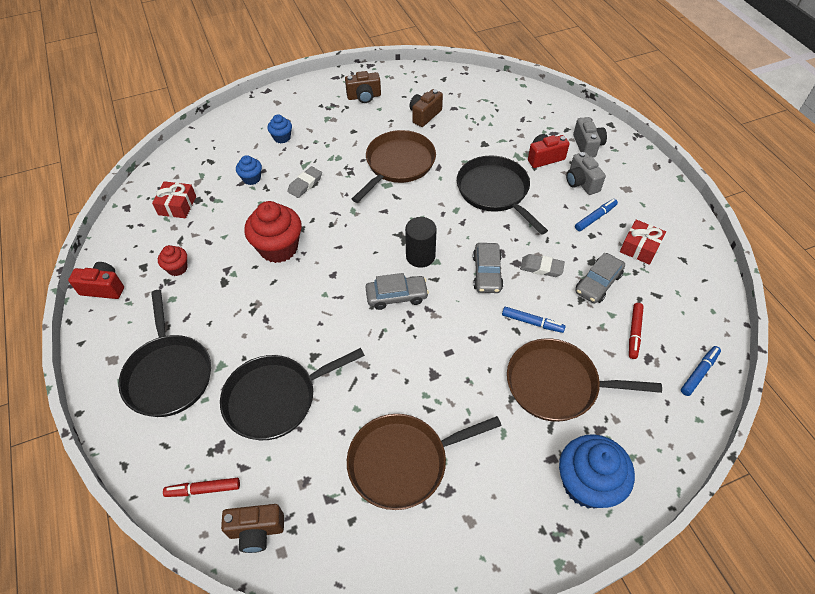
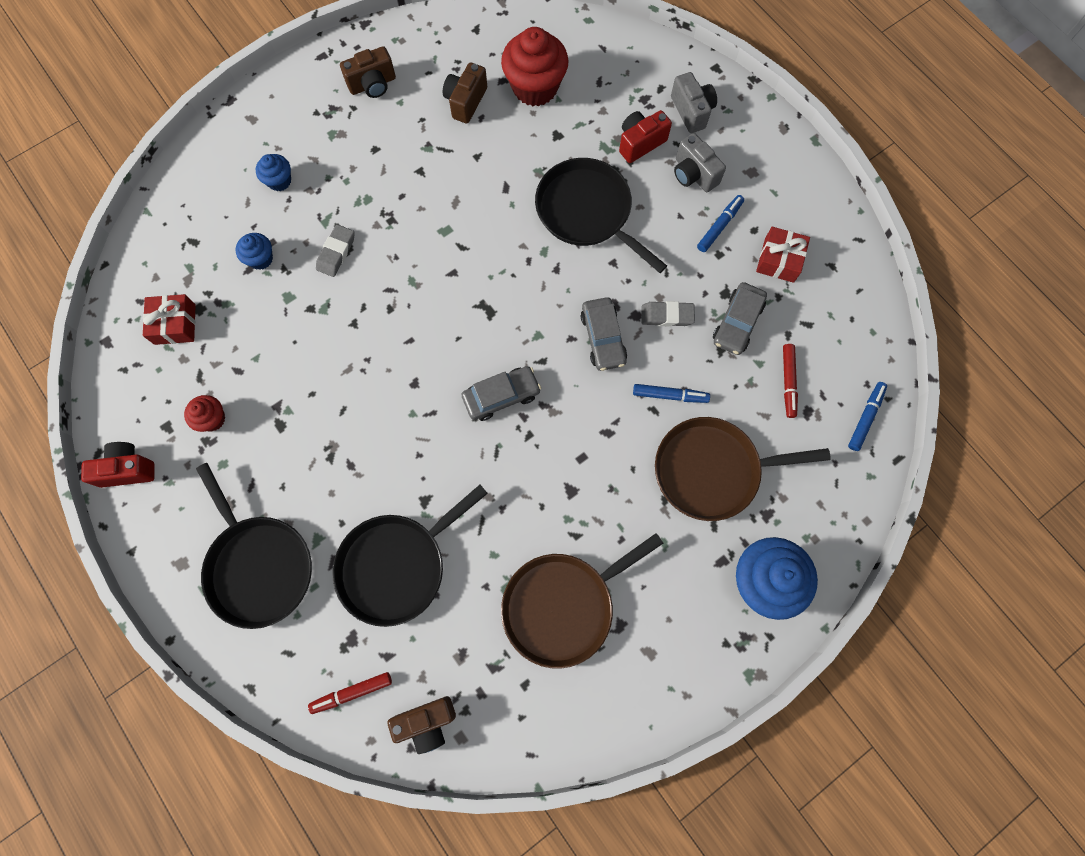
camera: 15 degrees left, 20 degrees up
red cupcake [245,201,302,263] -> red cupcake moved to [501,27,569,106]
brown pan [352,130,436,203] -> none
black cylinder [405,217,437,268] -> none

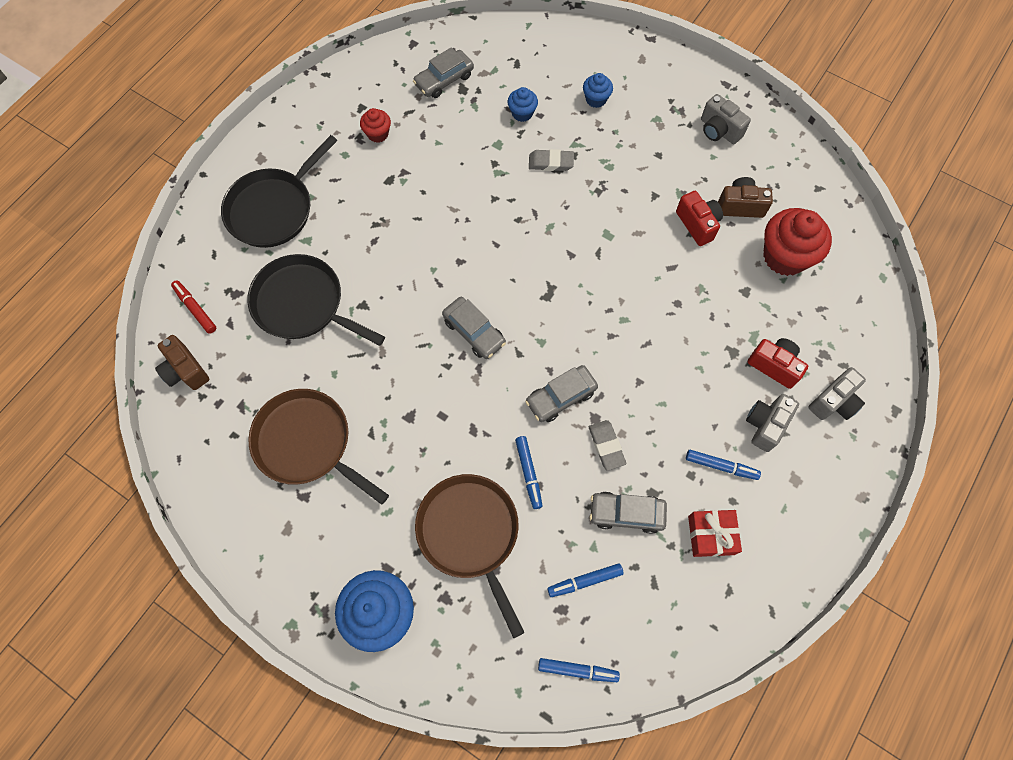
camera: 70 degrees right, 5 degrees down
red camera [81,442,155,488] -> red camera moved to [676,191,723,246]
red gift [143,294,196,345] -> grey car [413,47,474,98]
brown camera [340,46,396,98] -> grey camera [701,94,751,144]
black pan [535,158,667,273] -> none
red marker [783,344,798,418] -> blue marker [547,563,624,597]

